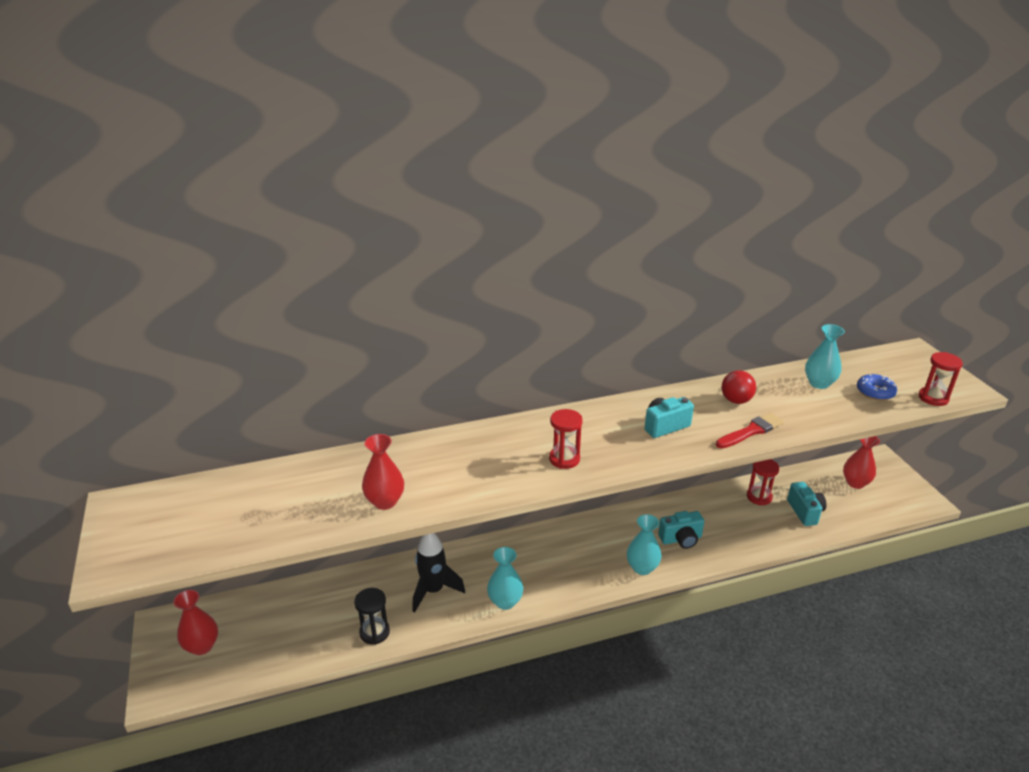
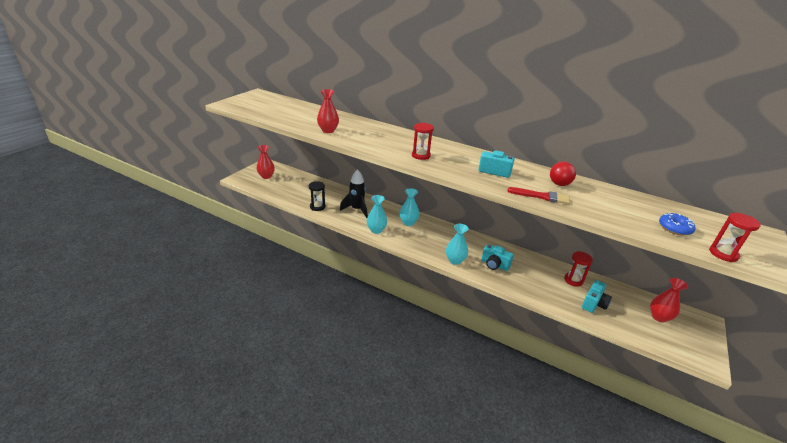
camera: 45 degrees right, 0 degrees up
turquoise vase [805,324,845,389] -> turquoise vase moved to [400,188,419,226]

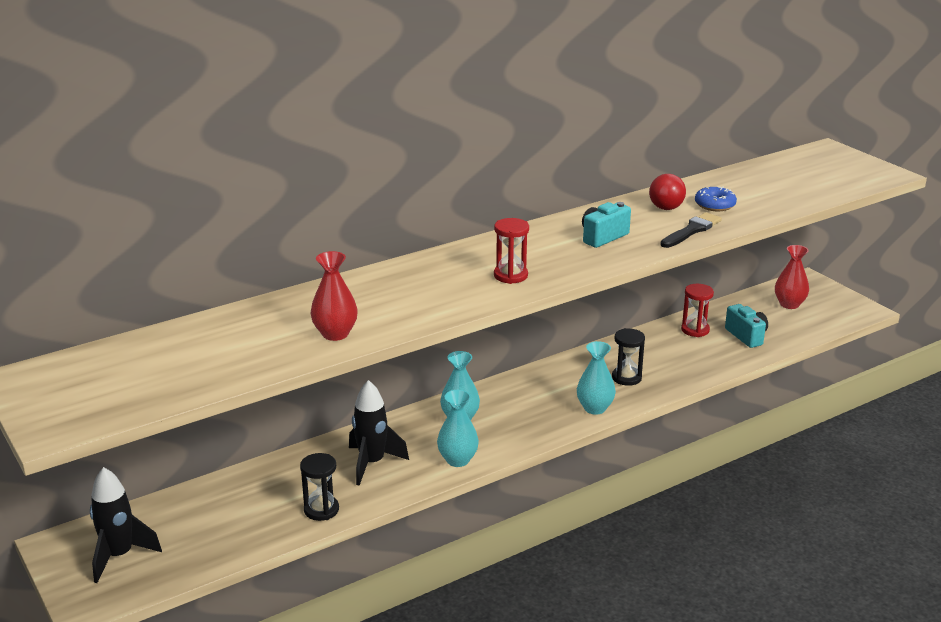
camera: 60 degrees left, 5 degrees down
red vase [257,145,275,179] -> black rocket [90,467,162,583]
turquoise camera [481,244,514,271] -> black hourglass [612,328,645,386]
red brush [507,187,570,204] -> black brush [660,212,722,248]
blue donut [659,213,696,236] -> blue donut moved to [695,187,737,211]
red hourglass [709,213,761,262] -> none

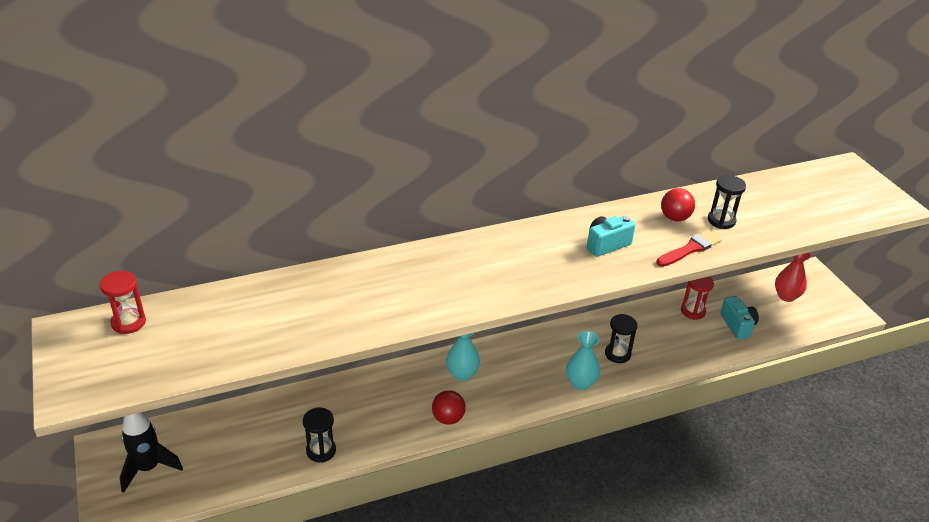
camera: 10 degrees right, 10 degrees up
red vase [310,251,358,341] -> none
black rocket [349,380,409,486] -> none
turquoise vase [437,390,479,467] -> red ball [432,390,466,425]
red hourglass [494,218,529,284] -> red hourglass moved to [100,271,146,334]
black brush [660,212,722,248] -> red brush [656,230,722,267]
blue donut [695,187,737,211] -> black hourglass [708,175,746,229]

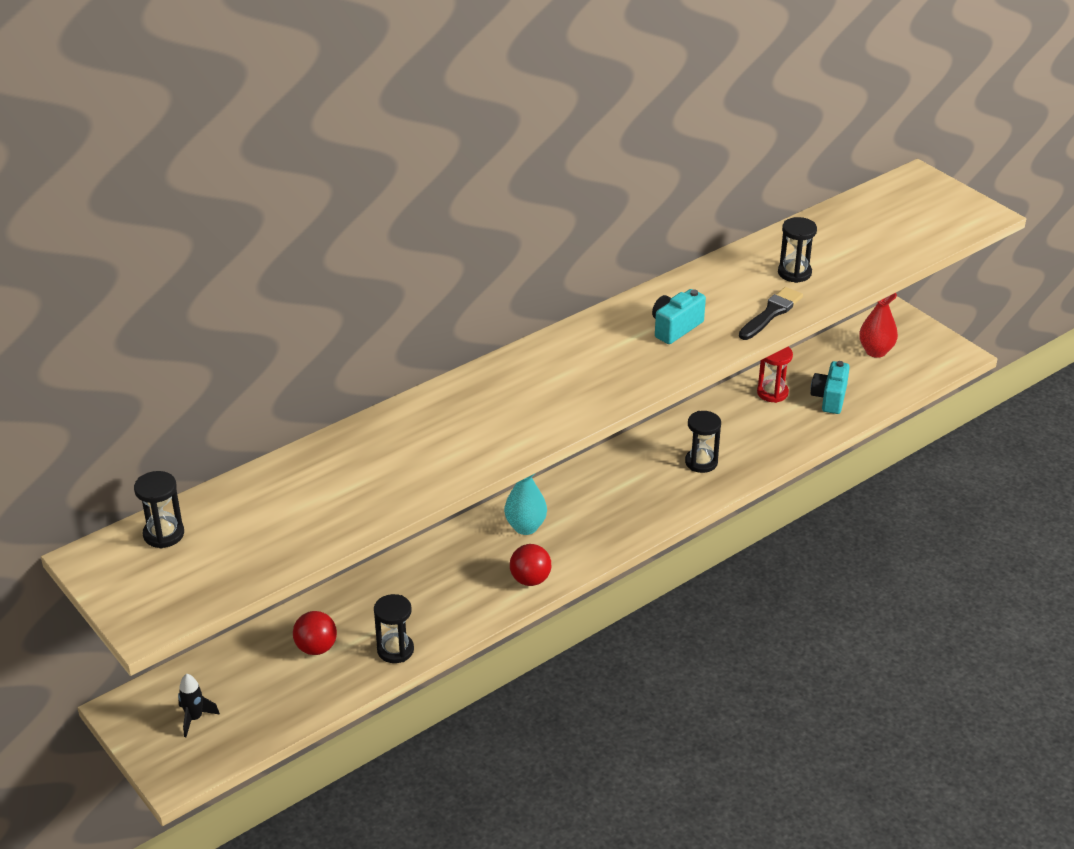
camera: 15 degrees left, 0 degrees up
red hourglass [100,271,146,334] -> black hourglass [134,471,184,548]
black rocket [120,412,183,493] -> black rocket [178,674,220,737], size x0.57
turquoise vase [566,331,600,390] -> none
red brush [656,230,722,267] -> black brush [739,287,803,340]
red ball [661,188,695,221] -> red ball moved to [293,611,337,655]
turquoise camera [720,296,759,340] -> turquoise camera turned 135 degrees counterclockwise [811,361,850,414]

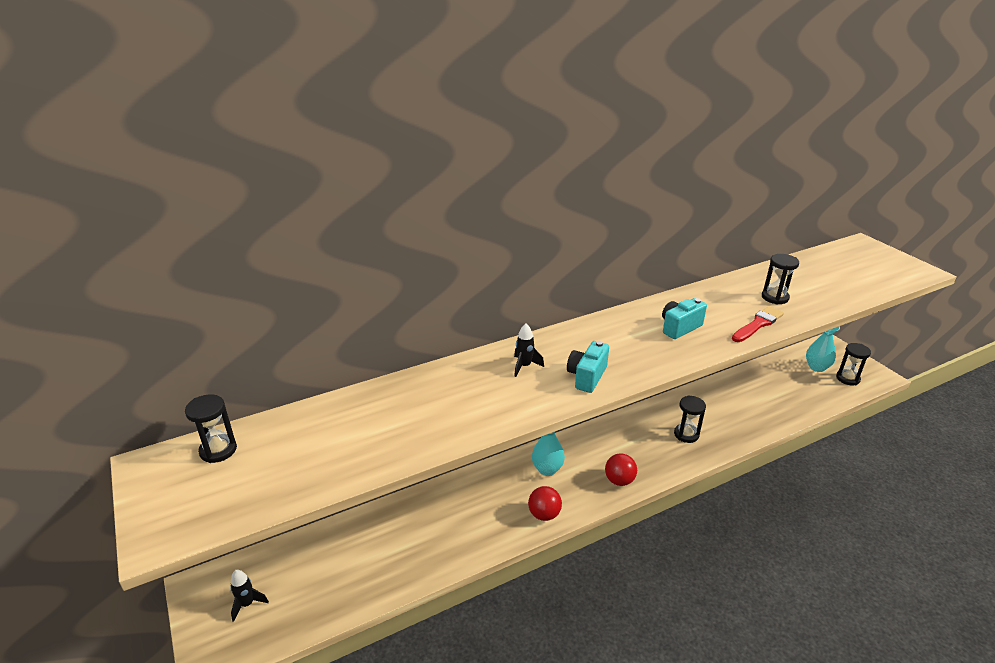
camera: 10 degrees right, 5 degrees down
red ball [293,611,337,655] -> red ball moved to [605,453,637,486]
black hourglass [374,594,414,663] -> black hourglass moved to [836,343,871,385]
black brush [739,287,803,340] -> red brush [732,306,784,342]
red hourglass [757,346,793,403] -> none
turquoise camera [811,361,850,414] -> turquoise camera moved to [567,341,609,393]
red vase [859,293,898,358] -> turquoise vase [806,326,840,372]
none -> black rocket [514,324,544,377]

